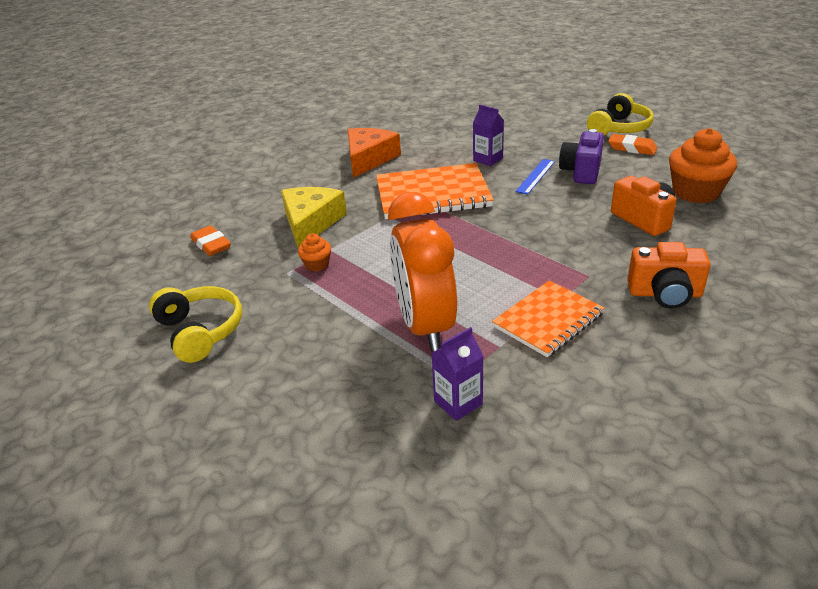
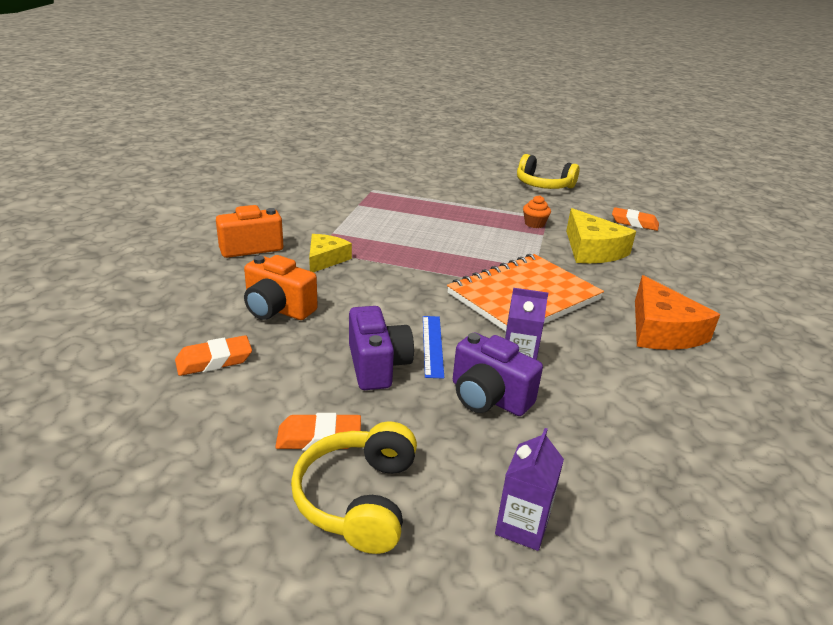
camera: 145 degrees right, 5 degrees down
orange clock [388,192,457,352] -> none
purple carton [431,327,483,421] -> purple carton moved to [495,428,564,551]
orange notebook [492,280,605,357] -> none
orange cupcake [669,128,737,203] -> orange eraser [175,335,252,376]
none -> yellow cheese [309,234,352,272]
none -> purple camera [453,332,543,416]

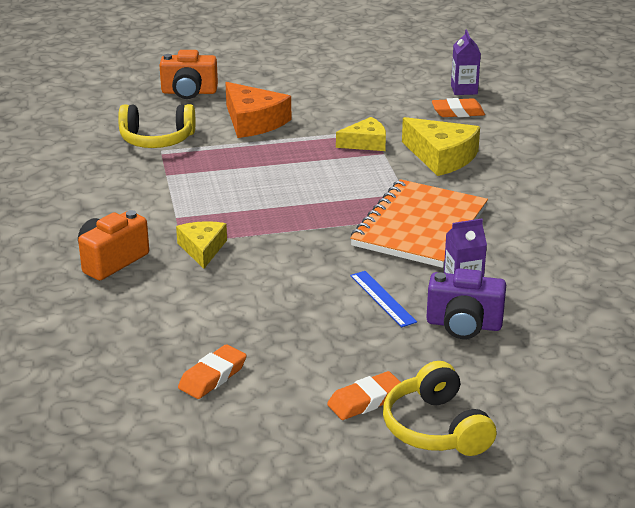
camera: 25 degrees left, 0 degrees up
orange camera [244,255,318,320] -> orange camera moved to [159,50,218,99]
purple camera [349,306,414,390] -> none
purple carton [495,428,564,551] -> purple carton moved to [451,30,481,95]
yellow headphones [517,154,580,189] -> yellow headphones moved to [118,104,195,148]
orange cupcake [523,195,551,228] -> yellow cheese [336,117,386,151]
orange cheese [635,275,720,350] -> orange cheese moved to [225,82,291,138]

